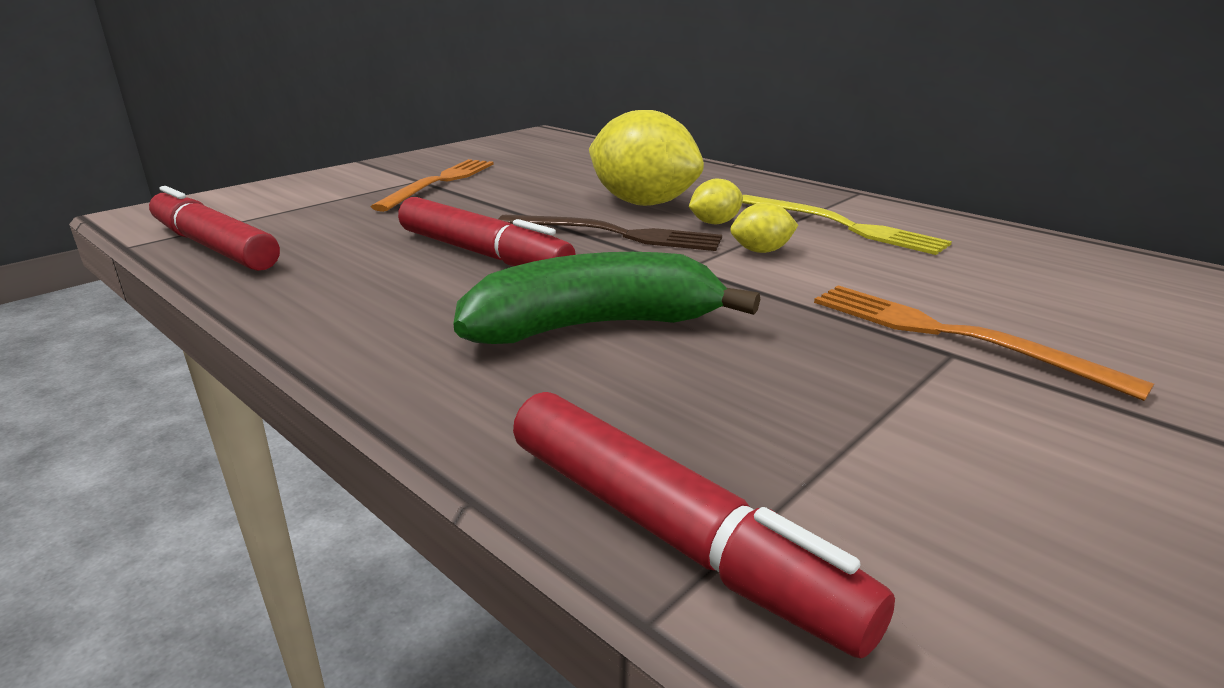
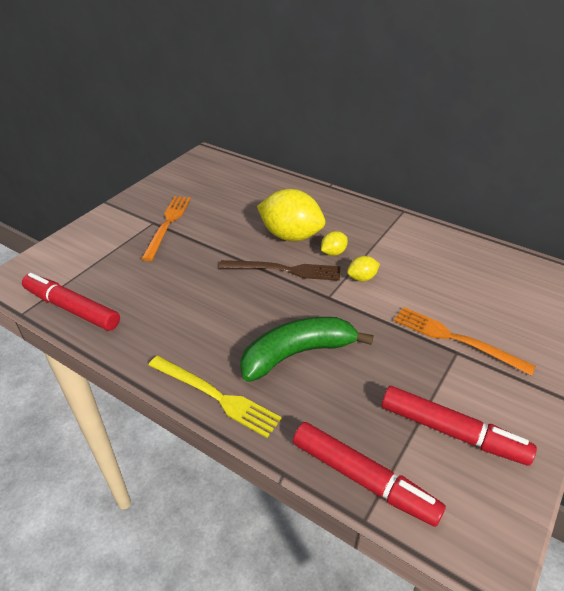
camera: 10 degrees left, 15 degrees up
red marker [398,197,576,266] -> red marker moved to [382,386,537,465]
yellow fork [742,195,952,255] -> yellow fork moved to [149,356,282,438]

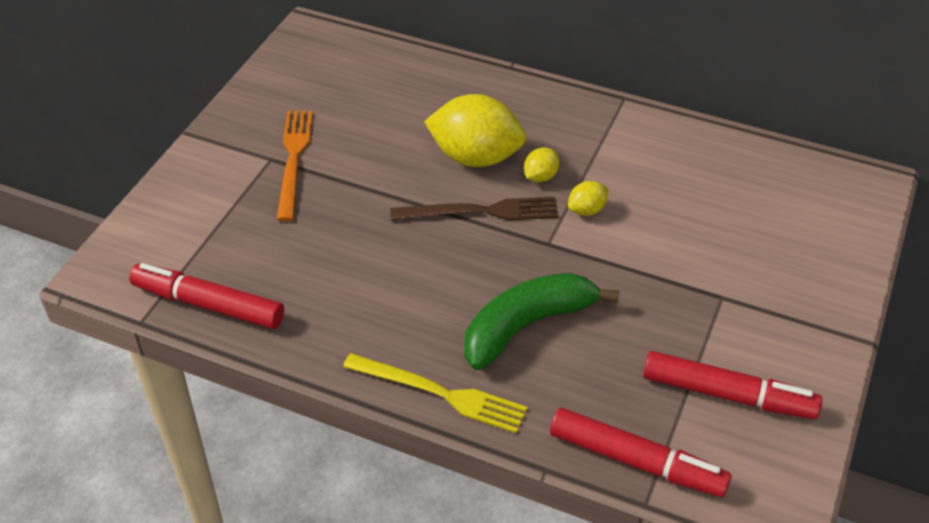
camera: 10 degrees left, 5 degrees up
orange fork [394,307,536,376] -> none

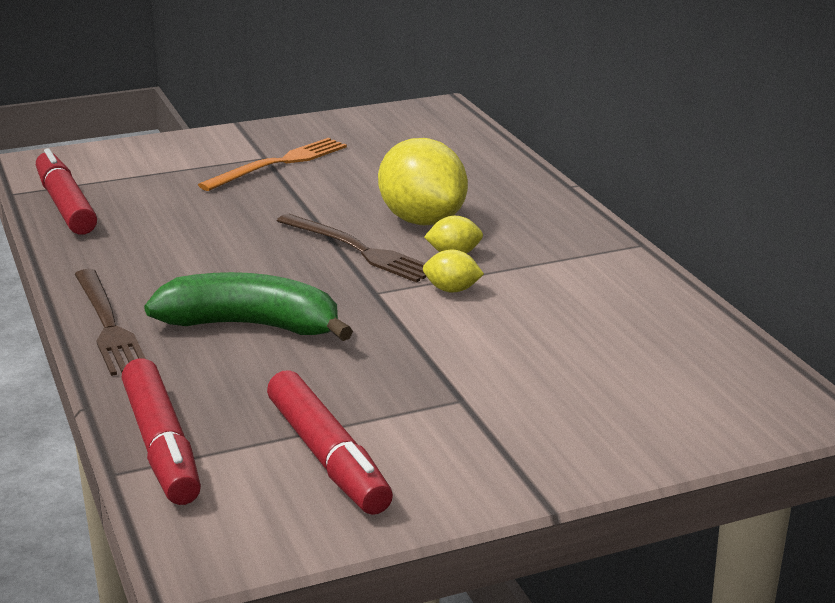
camera: 45 degrees right, 20 degrees down
yellow fork [343,353,528,434] -> brown fork [75,269,146,376]

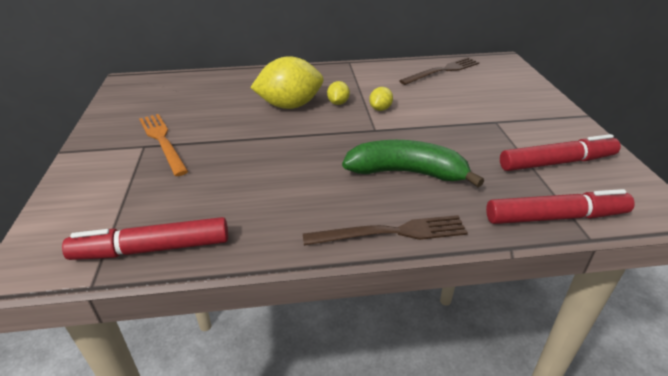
camera: 75 degrees left, 10 degrees up
green banana [144,272,353,341] -> green banana turned 75 degrees clockwise [342,140,484,187]
brown fork [277,214,426,283] -> brown fork moved to [399,57,479,85]

